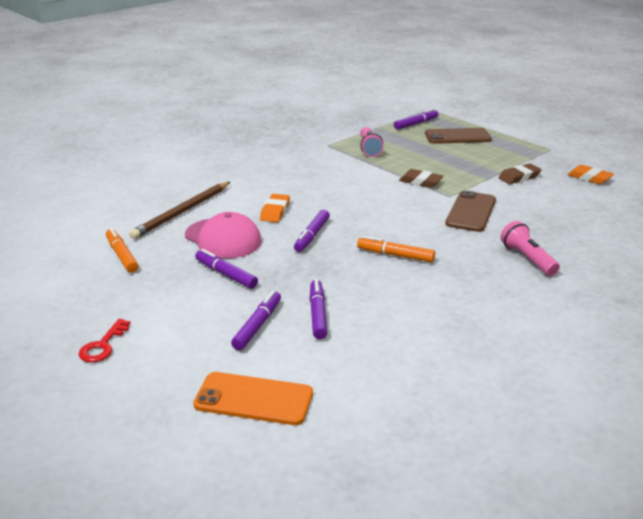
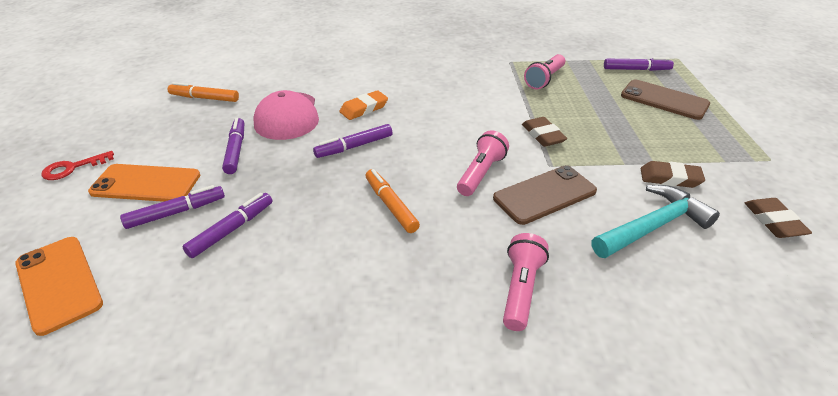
camera: 40 degrees right, 10 degrees up
orange marker [106,228,138,273] -> orange marker turned 90 degrees counterclockwise [168,82,239,102]
brown pencil [129,182,230,239] -> none
orange eraser [567,165,614,184] -> brown eraser [745,198,812,238]
none -> orange phone [88,164,200,202]
none -> pink flashlight [457,131,509,196]
none -> turquoise hammer [592,185,720,258]

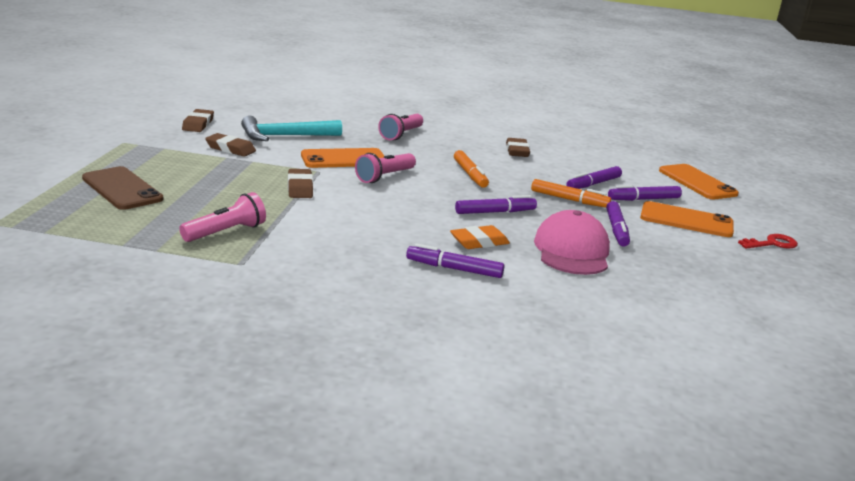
camera: 170 degrees left, 15 degrees down
orange marker [168,82,239,102] -> orange marker moved to [531,179,612,208]
brown phone [493,165,597,225] -> orange phone [301,148,384,168]
purple marker [604,57,674,71] -> purple marker moved to [406,243,504,278]
none -> brown eraser [506,138,530,157]

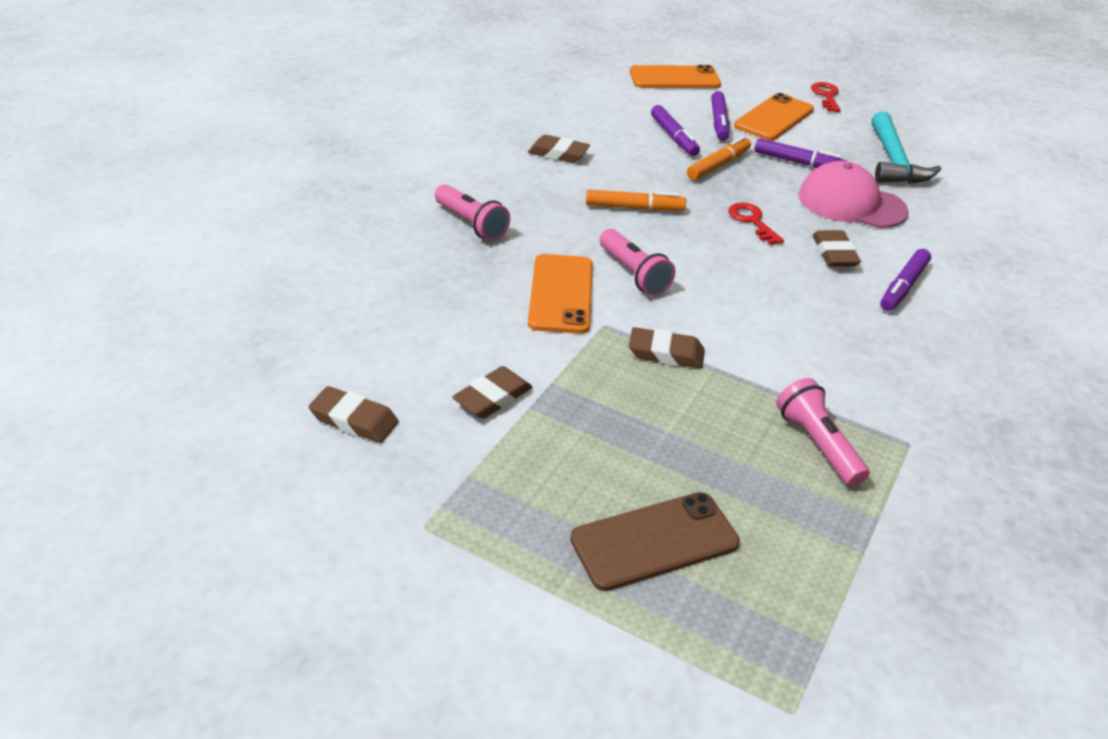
camera: 70 degrees left, 15 degrees up
turquoise hammer [241,115,342,141] -> turquoise hammer moved to [871,111,941,184]
orange eraser [450,225,510,249] -> brown eraser [813,230,861,267]
purple marker [455,195,537,214] -> red key [728,202,784,245]

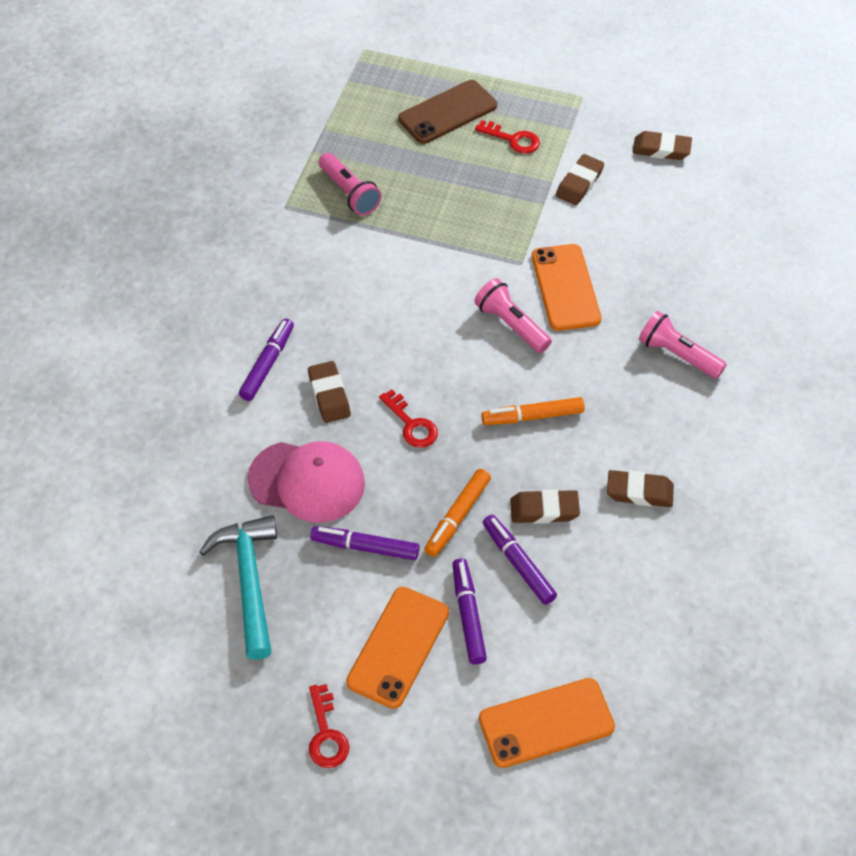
camera: 170 degrees right, 15 degrees up
brown eraser [629,327,705,369] -> brown eraser moved to [510,489,580,524]
none -> red key [475,120,540,154]

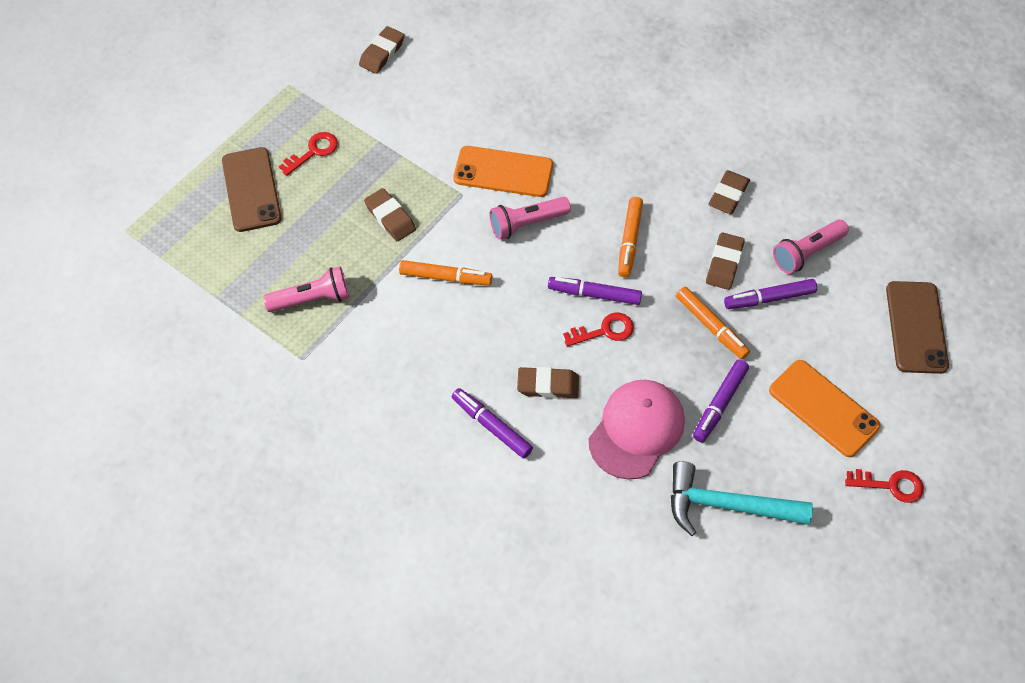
camera: 70 degrees left, 5 degrees up
purple marker [453,559,487,665] -> purple marker moved to [548,277,642,305]
orange phone [479,678,615,768] -> brown phone [886,281,949,374]
brown eraser [556,154,604,205] -> brown eraser moved to [364,188,416,241]
pink flashlight [639,311,727,379] -> pink flashlight moved to [773,220,849,274]
none -> orange marker [399,260,492,285]

